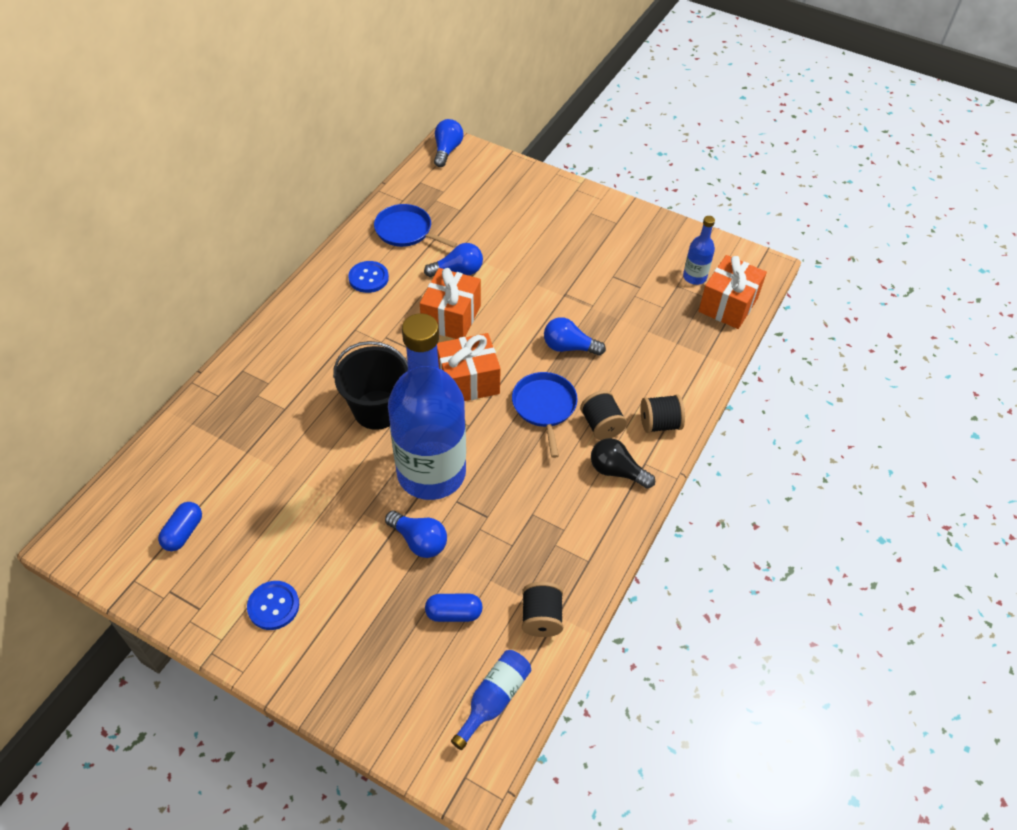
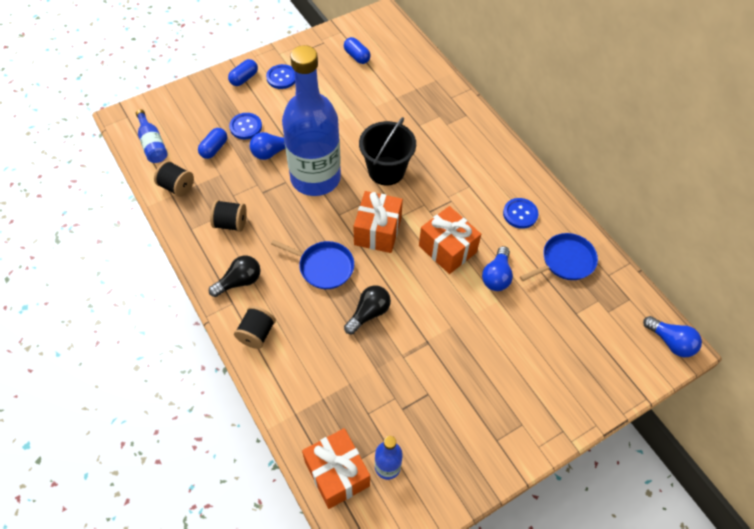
camera: 120 degrees right, 5 degrees up
blue light bulb [544,317,606,356] -> black light bulb [344,285,391,334]
black spool [580,390,627,440] -> black spool moved to [210,200,247,232]
none -> blue capsule [228,59,258,86]
none -> blue button [229,113,262,140]

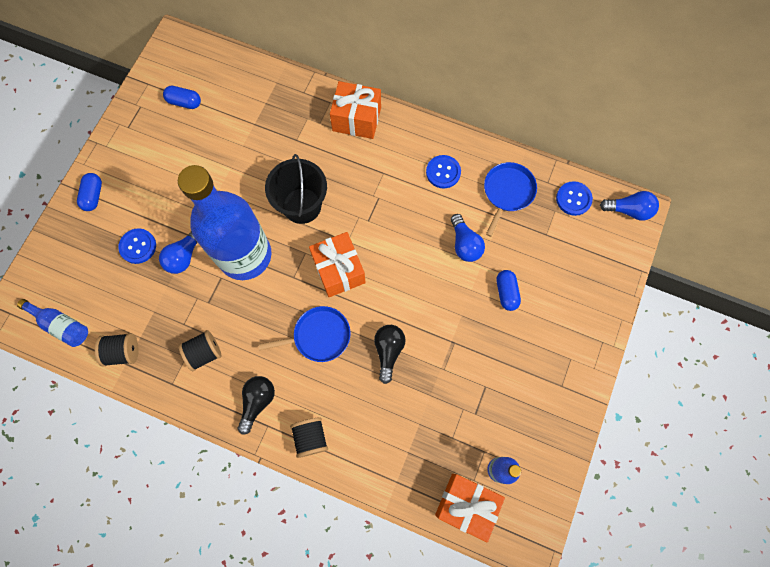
camera: 35 degrees left, 15 degrees up
blue capsule [198,128,227,159] -> blue capsule moved to [496,270,521,311]
blue button [266,64,295,89] -> blue button moved to [556,181,593,216]
orange gift [419,206,481,274] -> orange gift moved to [330,81,381,139]

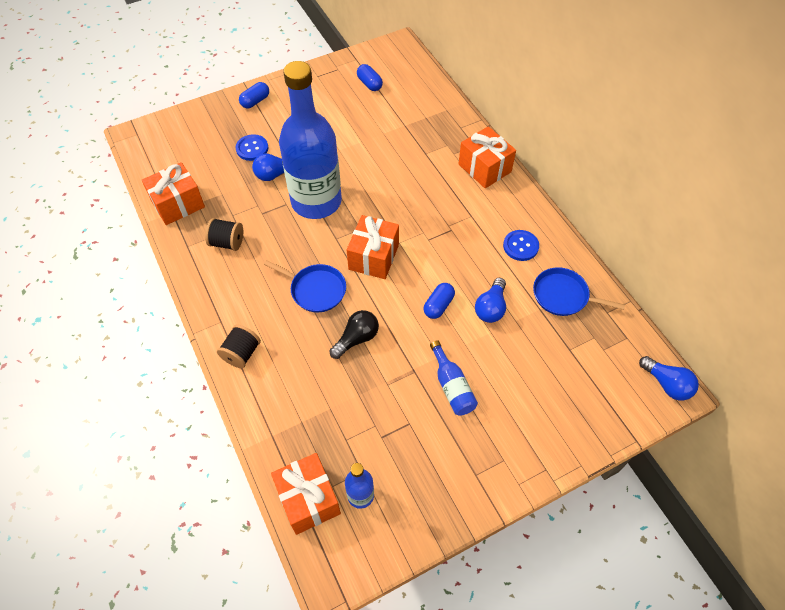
camera: 40 degrees right, 15 degrees down
blue bottle [17,299,88,347] -> blue bottle moved to [430,340,478,416]
black spool [95,333,139,367] -> orange gift [142,162,205,225]
black light bulb [238,376,275,435] -> none
black bucket [265,154,327,224] -> none
blue pan [484,162,537,237] -> blue pan turned 135 degrees counterclockwise [533,267,625,316]
blue capsule [496,270,521,311] -> blue capsule moved to [424,283,455,319]
blue button [556,181,593,216] -> none

